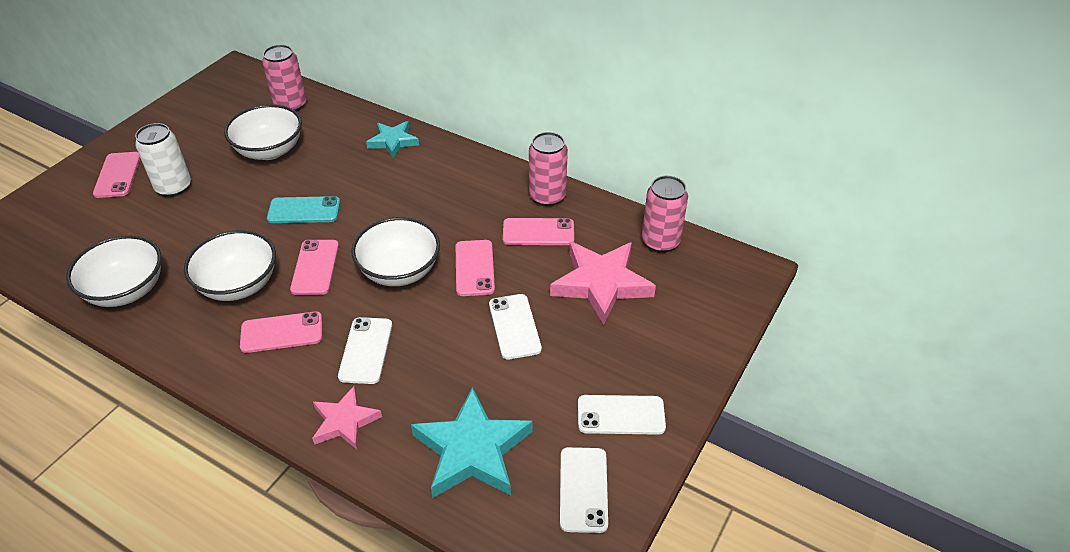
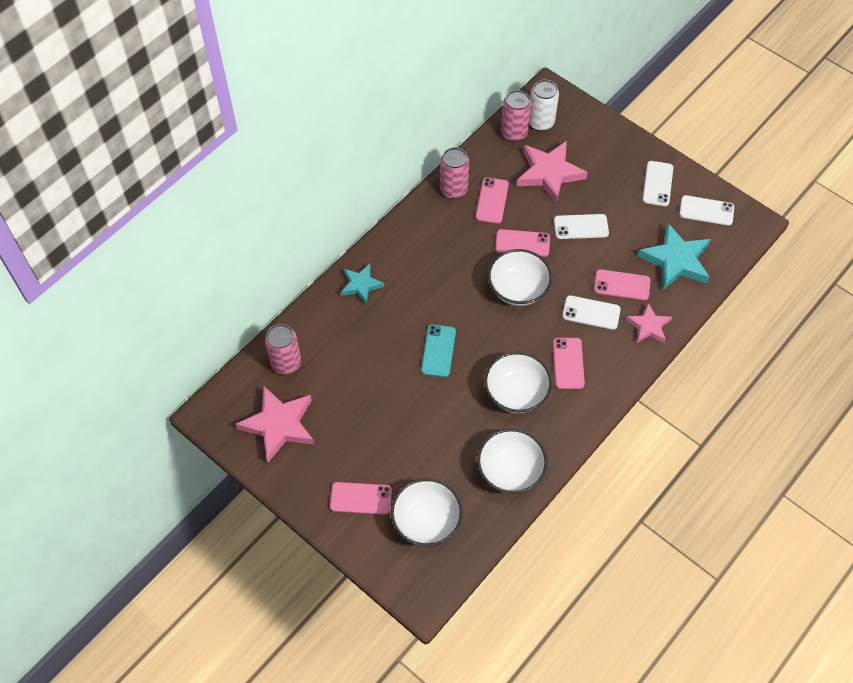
camera: 80 degrees left, 15 degrees up
white can [135,123,191,197] -> white can moved to [529,80,559,131]
white bowl [224,104,302,160] -> white bowl moved to [391,478,463,546]
pink phone [290,240,339,295] -> pink phone moved to [594,269,651,300]
none -> pink star [236,385,314,462]

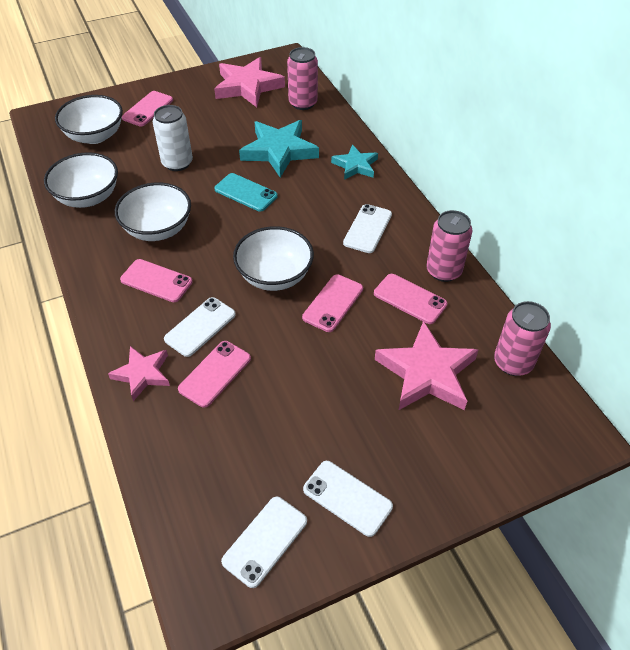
camera: 115 degrees right, 10 degrees down
white can [529,80,559,131] -> white can moved to [153,105,193,171]
white phone [554,214,609,239] -> white phone moved to [343,204,392,253]
turquoise star [638,223,711,290] -> turquoise star moved to [239,120,319,178]

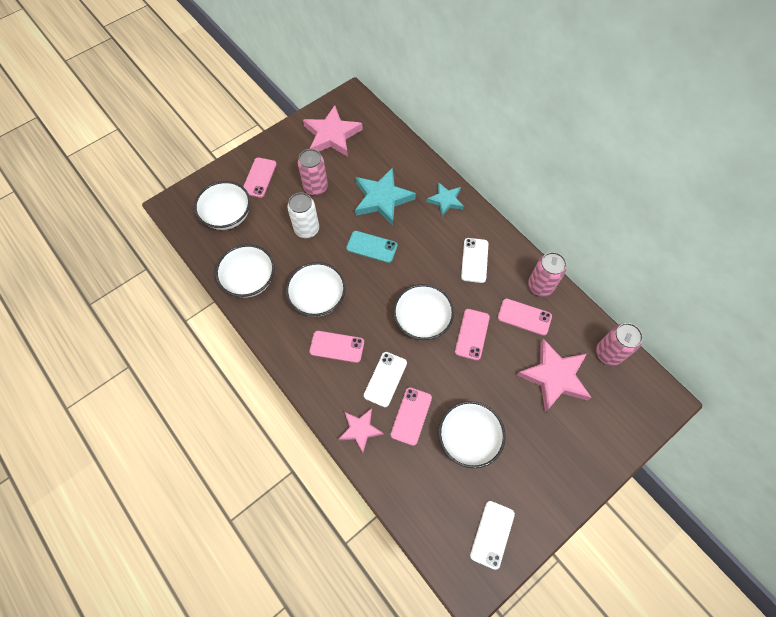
camera: 15 degrees left, 15 degrees up
pink can [287,47,318,110] -> pink can moved to [298,149,328,196]
white phone [303,461,393,537] -> none
none -> white bowl [439,401,506,468]

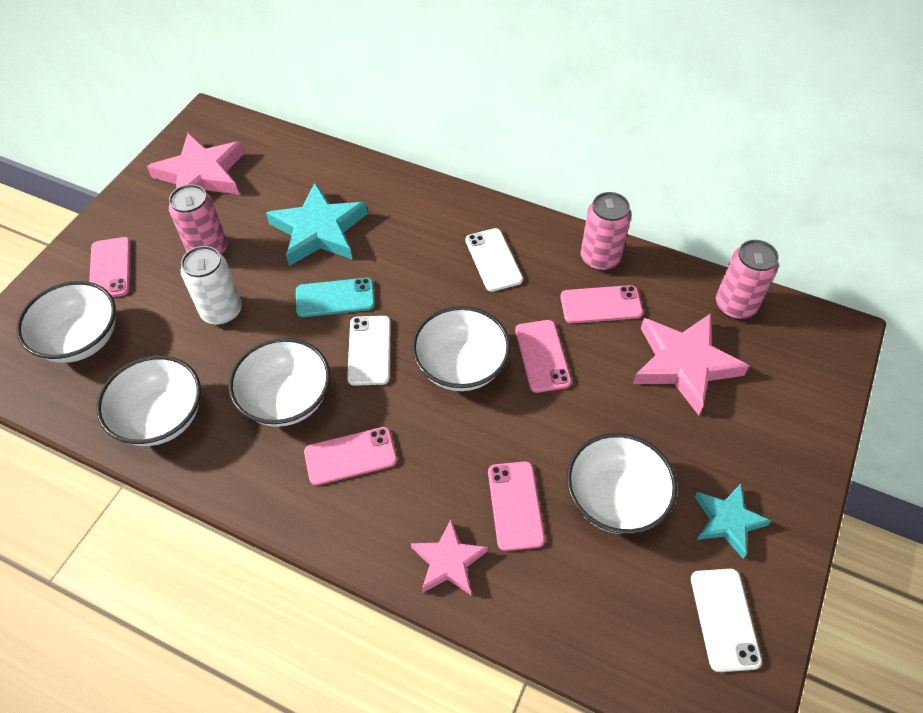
camera: 25 degrees left, 10 degrees down
white phone [364,352,407,407] -> white phone moved to [347,316,391,386]
turquoise star [427,182,464,216] -> turquoise star moved to [695,484,771,558]

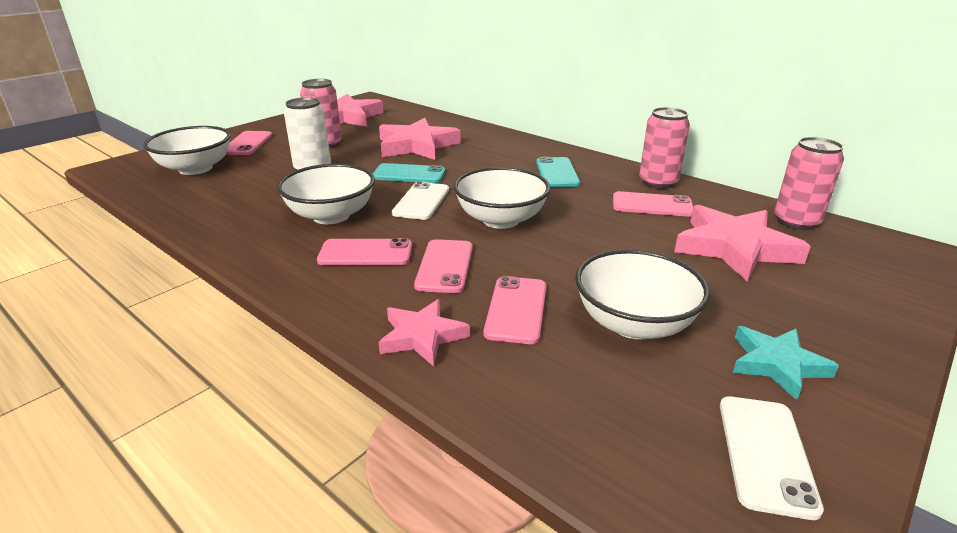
camera: 15 degrees right, 25 degrees down
white bowl [96,355,201,446] -> none
turquoise star [266,183,368,266] -> pink star [379,118,461,160]
white phone [465,228,523,292] -> turquoise phone [536,157,580,187]
pink phone [515,320,572,393] -> pink phone moved to [414,239,473,293]

